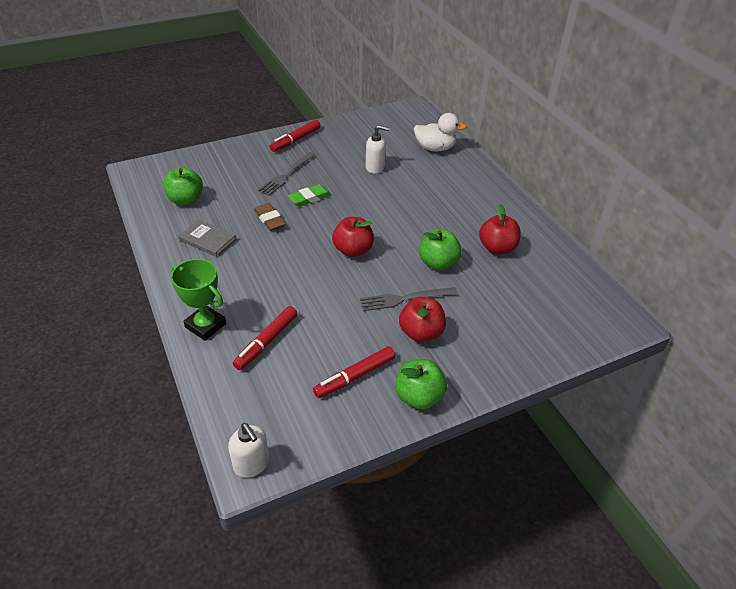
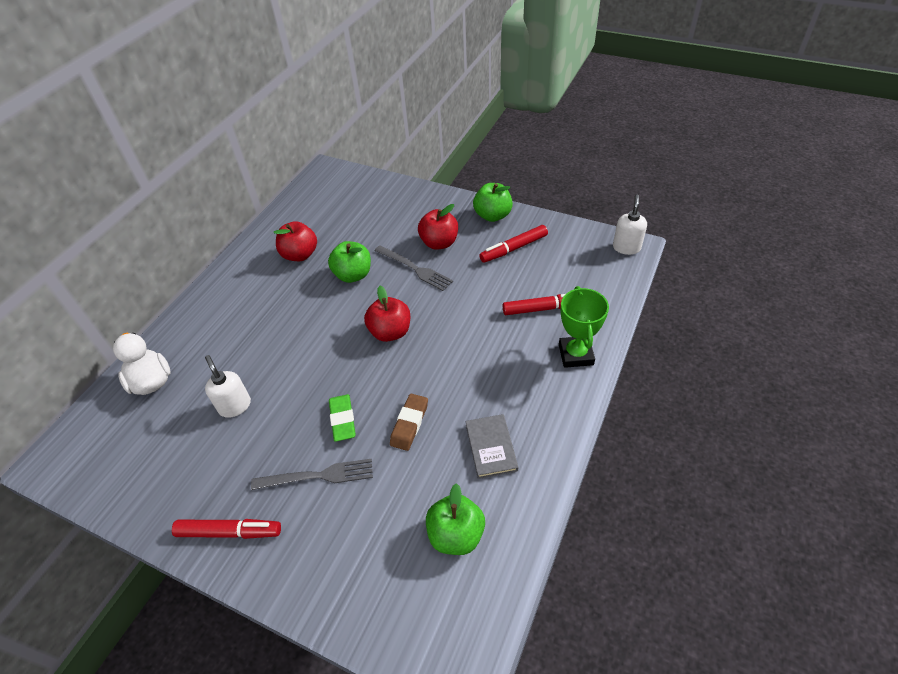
camera: 125 degrees left, 5 degrees up
green eraser [288,184,332,207] -> green eraser turned 60 degrees clockwise [329,394,356,442]
red marker [313,346,395,398] -> red marker turned 135 degrees clockwise [479,225,548,263]

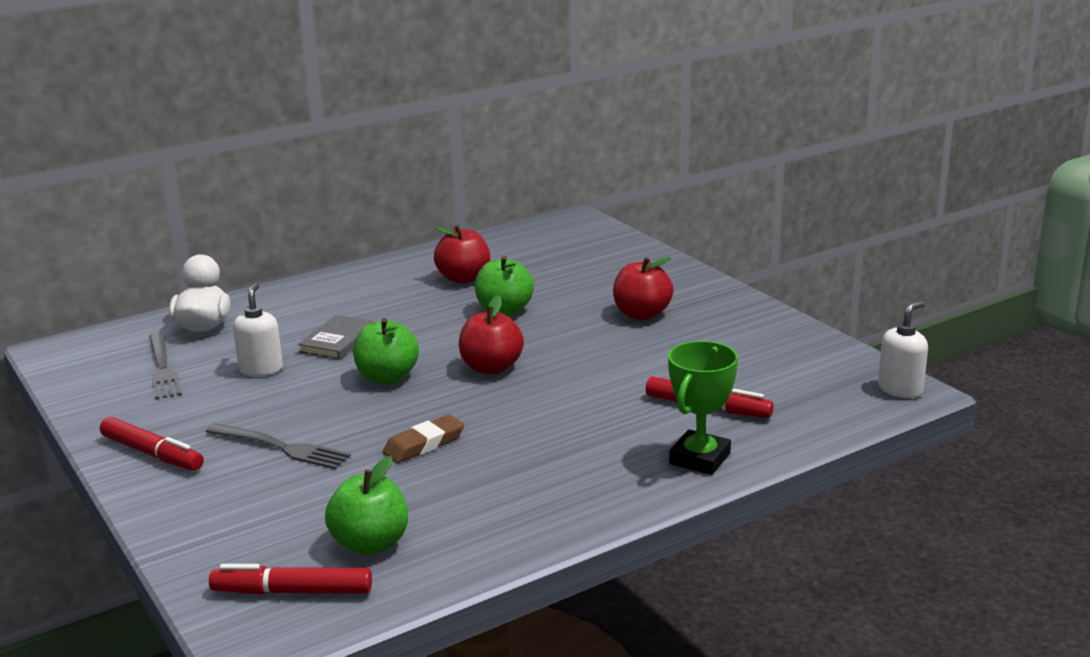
camera: 30 degrees right, 25 degrees down
green eraser [329,394,356,442] -> none
grey fork [375,245,453,291] -> grey fork moved to [149,332,182,400]
grey book [465,414,518,479] -> grey book moved to [298,315,375,360]
green apple [473,183,513,222] -> green apple moved to [353,318,419,384]
red marker [479,225,548,263] -> red marker moved to [209,564,372,595]

